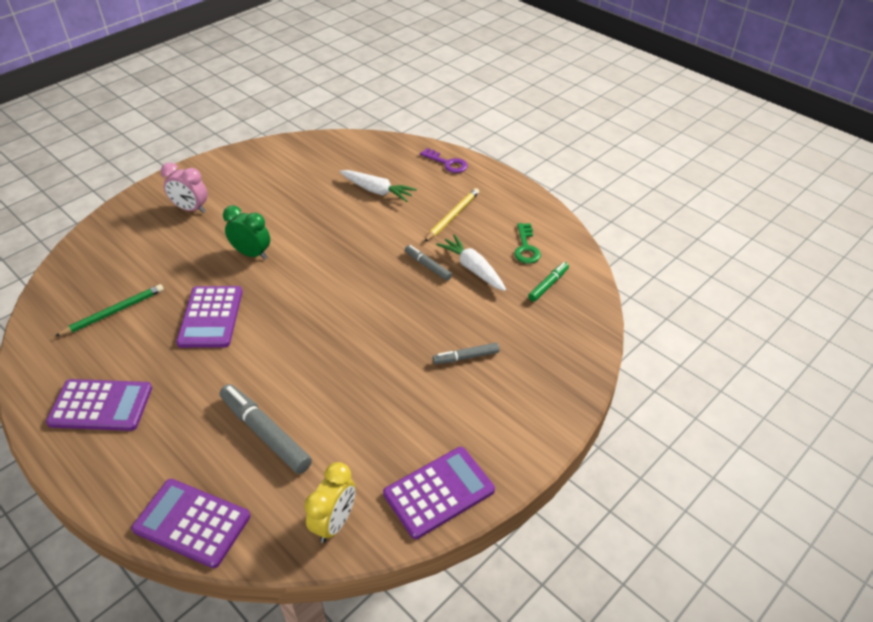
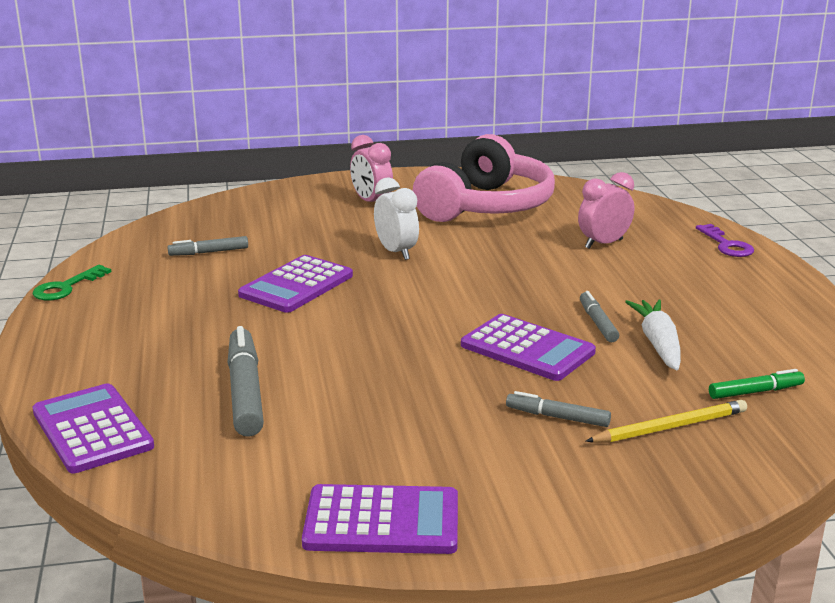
camera: 35 degrees right, 20 degrees down
purple calculator [46,379,152,431] -> purple calculator moved to [461,314,596,381]
green pencil [56,284,164,336] -> grey marker [168,236,248,256]
green clock [223,206,270,260] -> white clock [374,177,419,260]
yellow clock [304,462,356,543] -> none
white carrot [340,170,417,202] -> pink clock [578,172,634,249]
yellow pencil [424,188,479,242] -> yellow pencil moved to [585,400,747,443]
green key [514,223,541,264] -> green key moved to [33,265,111,301]
none -> pink headphones [413,134,555,222]

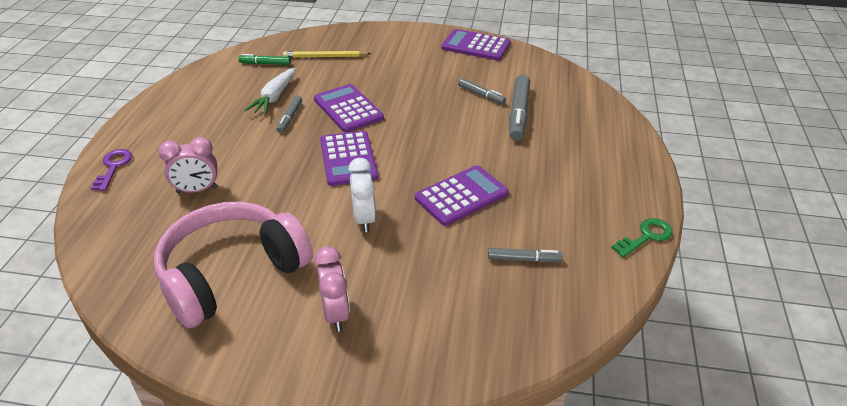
camera: 160 degrees left, 15 degrees up
purple calculator [32,383,154,473] -> purple calculator moved to [320,131,378,186]
grey marker [506,391,611,427] -> grey marker moved to [458,78,506,104]

